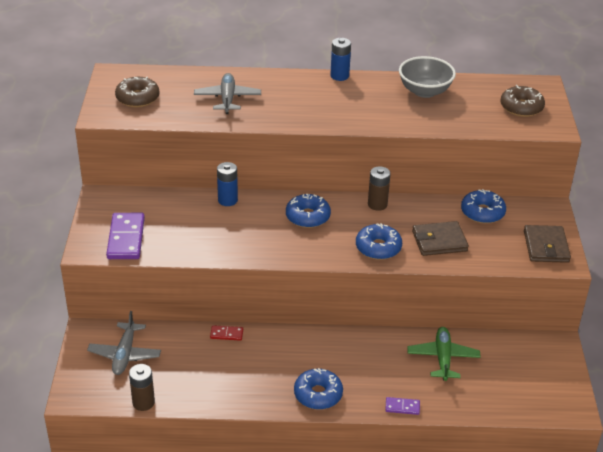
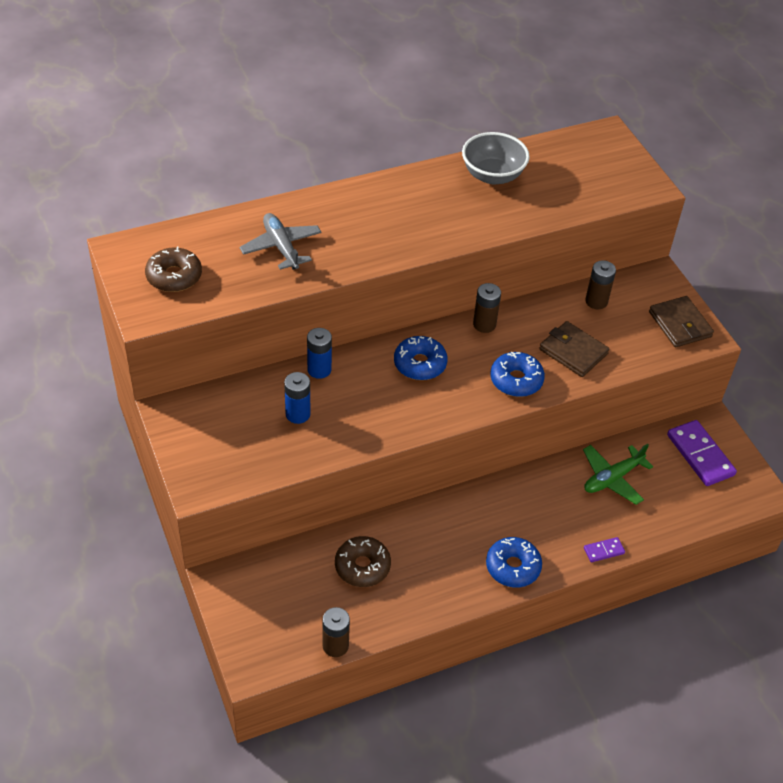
camera: 25 degrees left, 10 degrees up
grey plane [87,311,161,375] -> none
purple domino [106,213,145,259] -> purple domino moved to [667,420,737,486]
red domino [210,325,243,341] -> none
blue battery [330,38,351,81] -> blue battery moved to [284,372,310,424]
green plane [407,327,481,381] -> green plane turned 105 degrees counterclockwise [583,444,653,505]
brown wallet [412,221,469,256] -> brown wallet turned 75 degrees clockwise [539,321,609,377]
blue donut [461,189,506,224] -> brown battery [585,260,616,309]
brown donut [500,85,545,117] -> brown donut moved to [335,536,391,587]

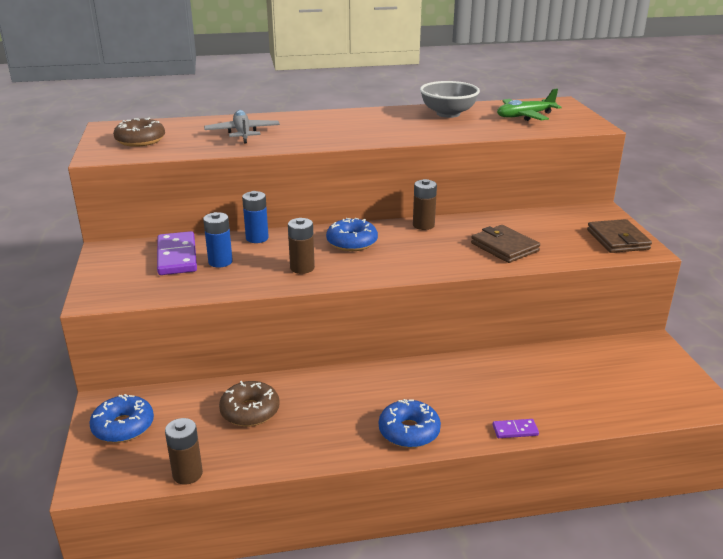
camera: 15 degrees right, 20 degrees down
blue donut [490,352,545,397] -> blue donut moved to [89,394,154,443]
green plane [583,444,653,505] -> green plane moved to [497,89,562,121]
brown battery [585,260,616,309] -> brown battery moved to [288,218,315,274]
purple domino [667,420,737,486] -> purple domino moved to [157,231,197,275]

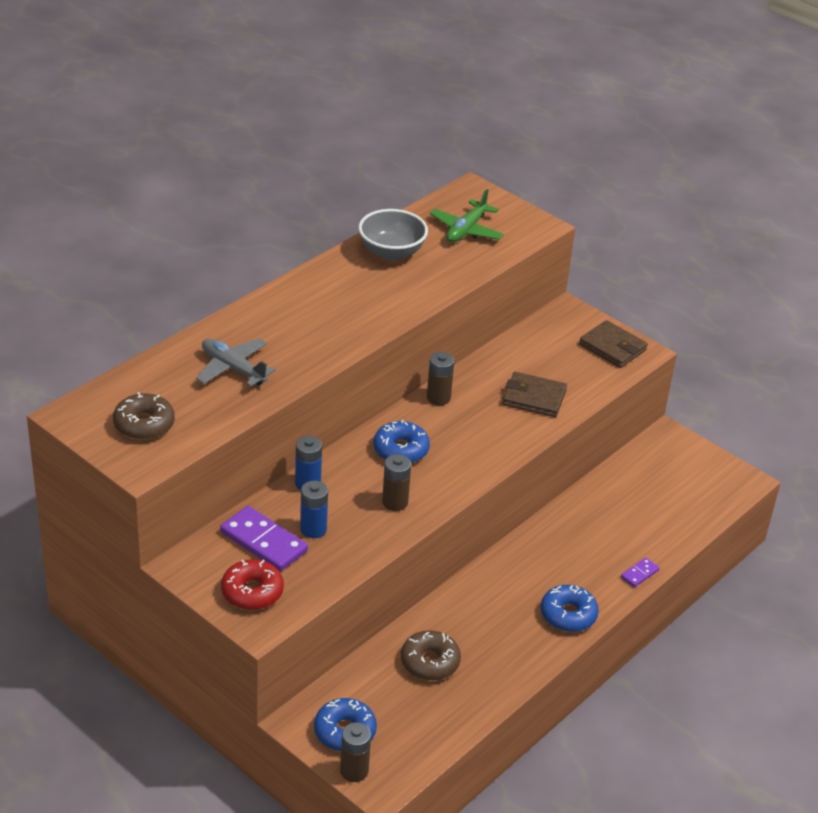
camera: 40 degrees left, 10 degrees up
brown battery [165,418,203,485] -> brown battery moved to [340,722,371,782]
none -> red donut [221,559,284,610]

